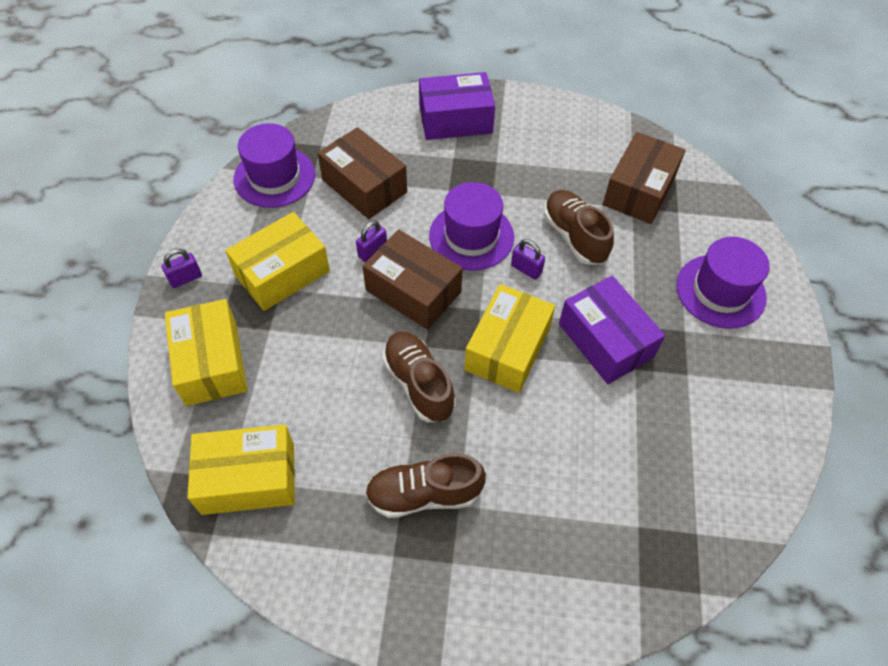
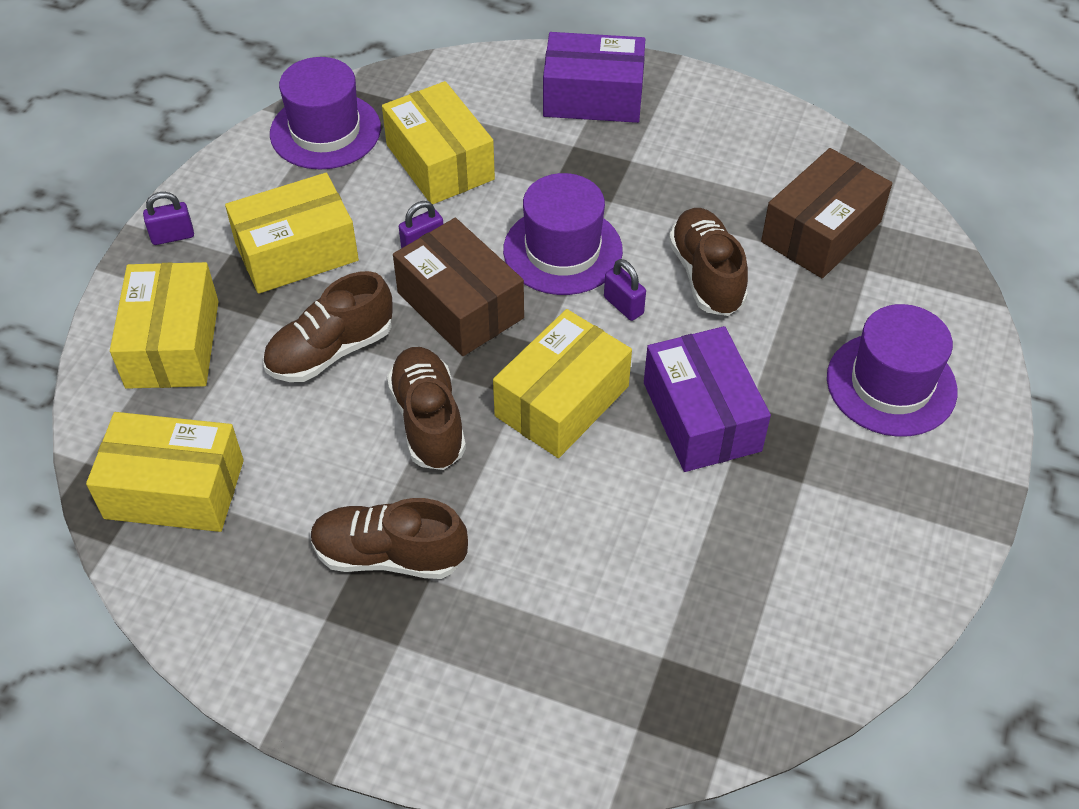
camera: 15 degrees right, 5 degrees down
brown box [317,127,407,219] -> yellow box [382,81,495,204]
none -> brown shoe [263,271,393,382]

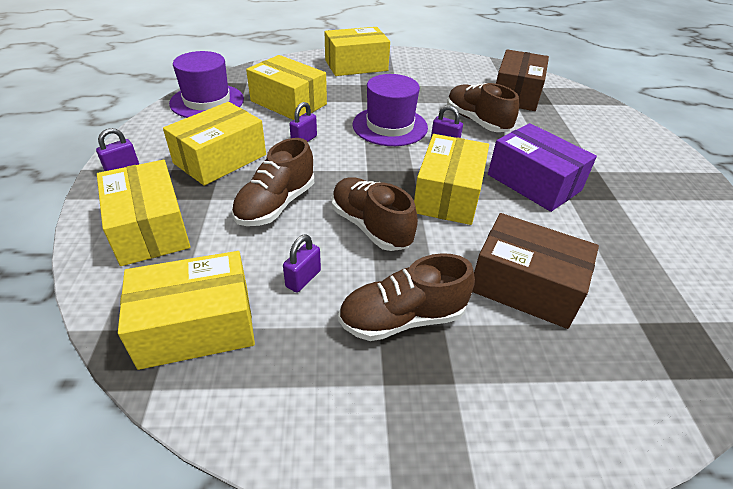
camera: 25 degrees left, 10 degrees down
brown box [393,218,524,356] -> brown box moved to [472,213,599,329]
purple box [543,32,645,123] -> yellow box [325,27,390,76]
purple hat [827,304,958,437] -> none
none -> purple padlock [283,234,321,293]

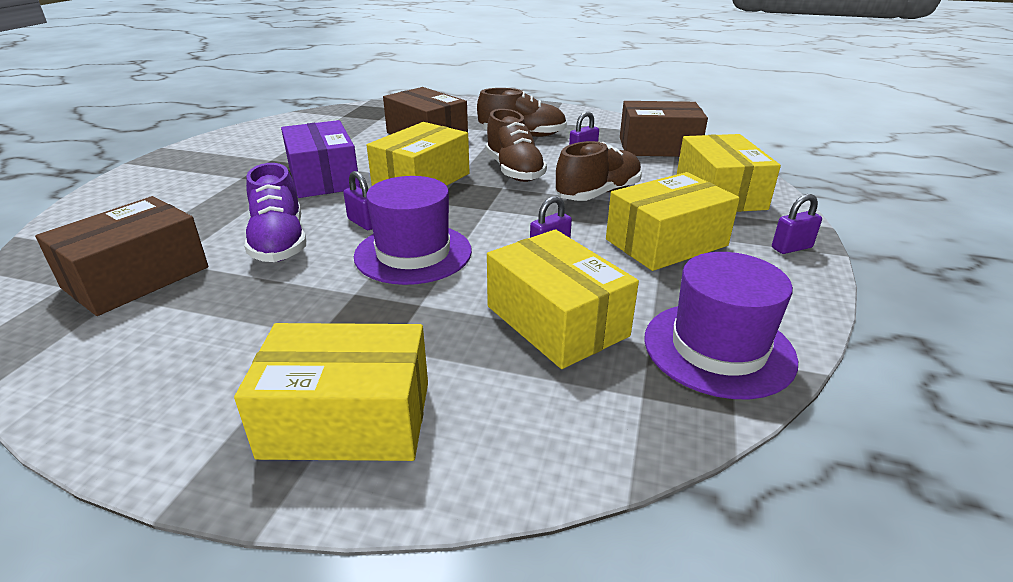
camera: 160 degrees left, 10 degrees down
yellow box [118,251,255,370] -> brown box [620,101,708,157]
brown shoe [447,83,519,132] -> purple shoe [244,163,306,262]

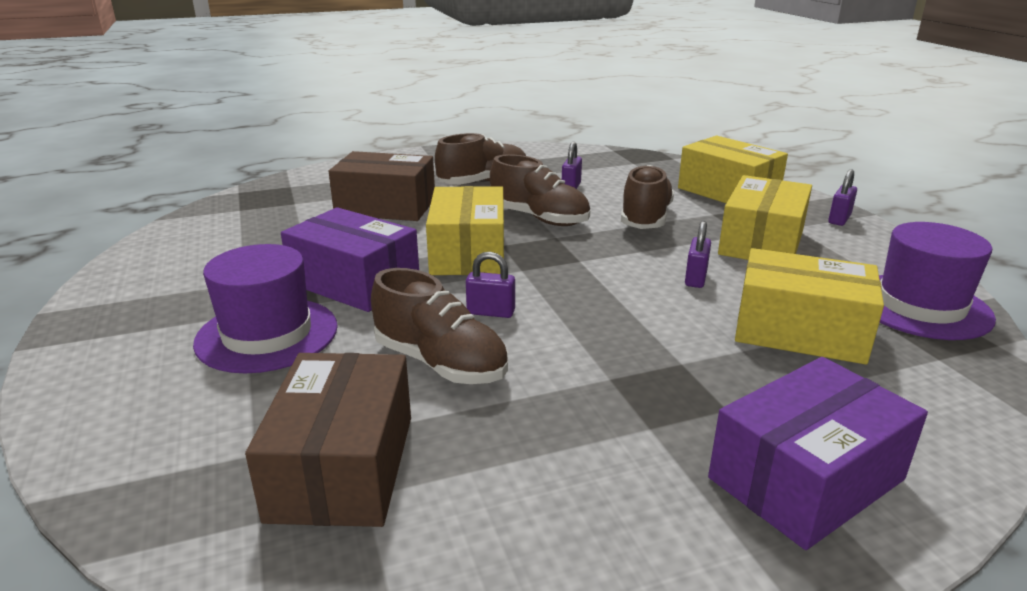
camera: 35 degrees left, 5 degrees down
yellow box [234,323,428,461] -> purple box [708,357,928,550]
purple shoe [244,163,306,262] -> brown shoe [371,268,508,384]
purple hat [354,176,472,285] -> purple hat moved to [193,244,338,373]
brown box [620,101,708,157] -> none

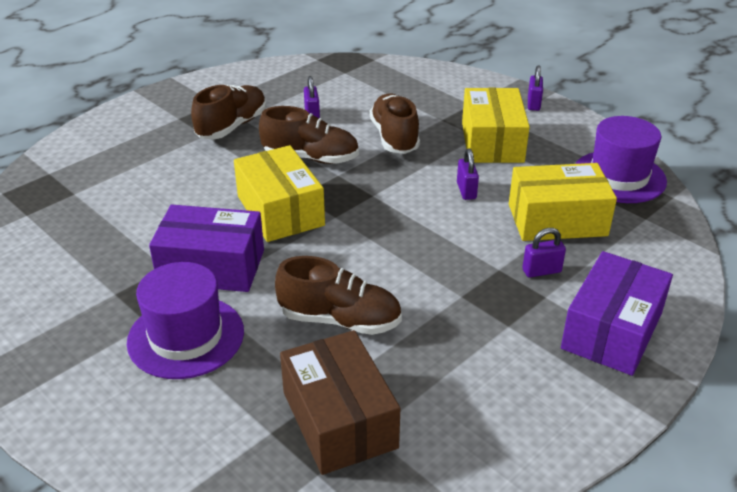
camera: 25 degrees left, 10 degrees up
brown box [329,151,435,221] -> none
purple padlock [466,252,515,318] -> purple padlock moved to [522,228,566,278]
yellow box [678,136,788,203] -> none

